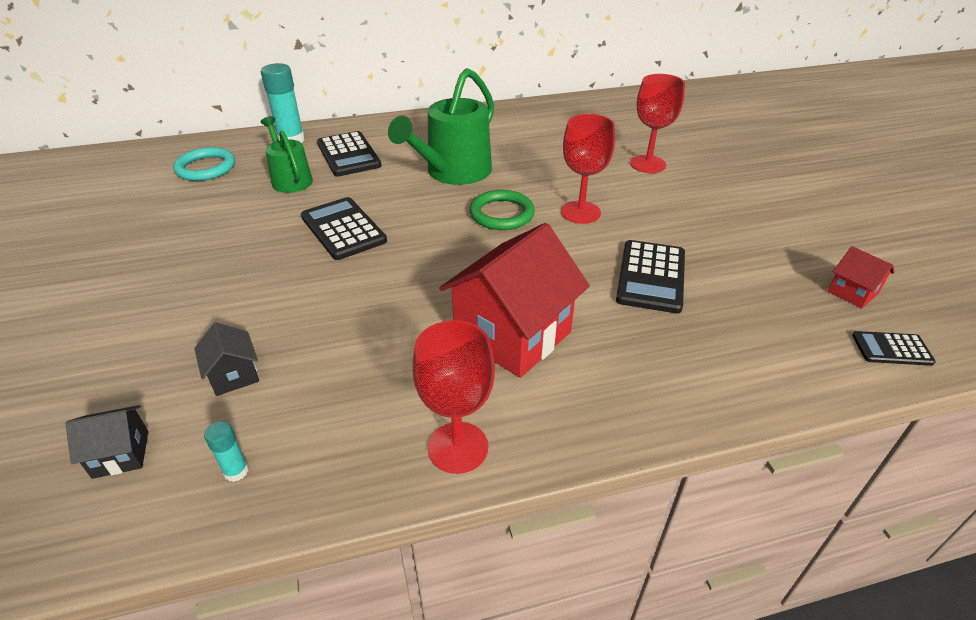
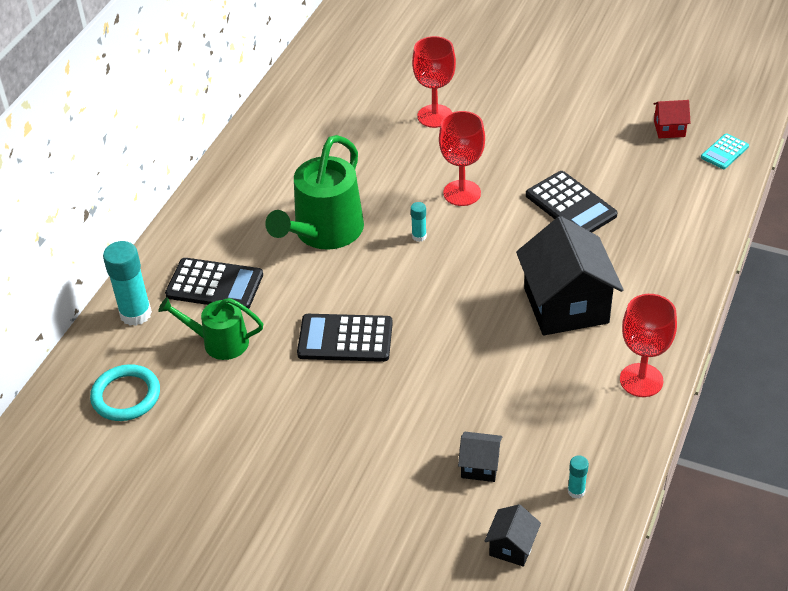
camera: 50 degrees left, 5 degrees up
green watering can [388,68,494,185] -> green watering can turned 45 degrees clockwise [265,135,364,250]
red house [439,223,590,378] -> black house [516,216,624,336]
green ring [470,190,535,230] -> turquoise glue stick [411,202,427,242]
black calculator [852,331,936,366] -> turquoise calculator [701,133,749,169]

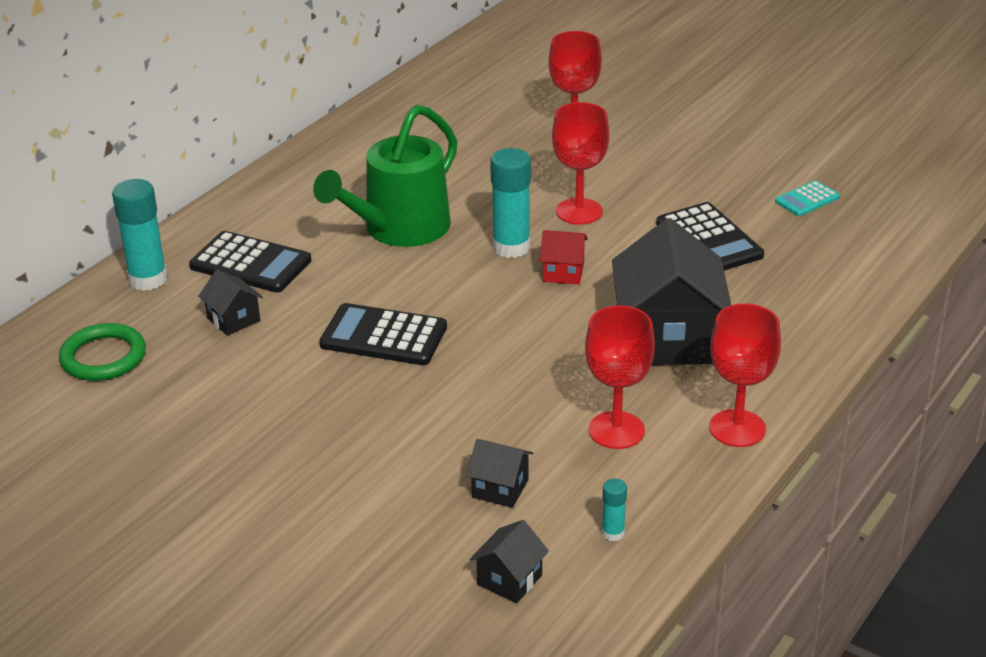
camera: 10 degrees right, 10 degrees down
turquoise ring [90,364,160,421] -> green ring [59,323,146,381]
green watering can [158,297,263,360] -> black house [198,269,263,336]
turquoise glue stick [411,202,427,242] -> turquoise glue stick [490,148,531,258], size x2.06
red house [653,100,690,138] -> red house moved to [540,230,588,285]
turquoise calculator [701,133,749,169] -> turquoise calculator moved to [775,180,840,216]
none -> red goblet [585,305,655,449]

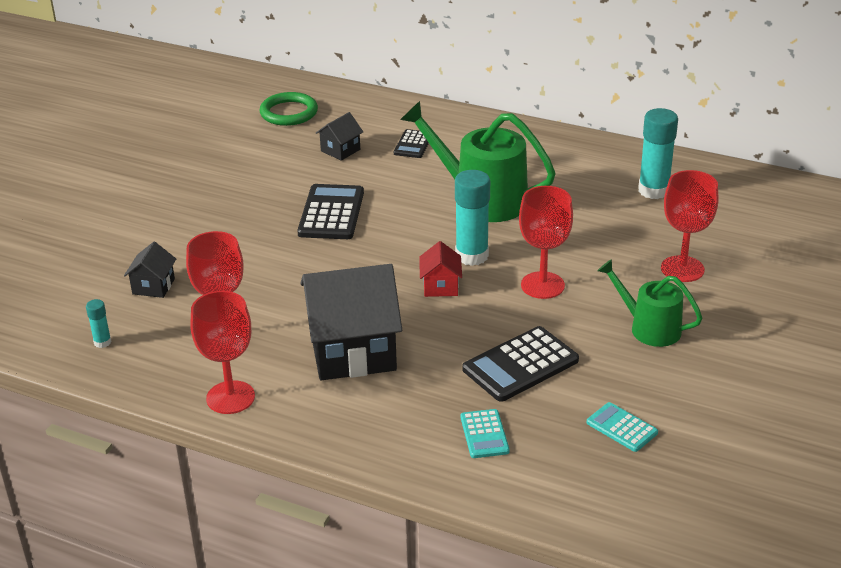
camera: 80 degrees right, 0 degrees up
turquoise glue stick [112,179,167,291] -> turquoise glue stick moved to [638,108,678,199]
black calculator [189,231,311,293] -> black calculator [394,129,429,158], size x0.57
black house [470,520,549,603] -> none
none -> turquoise calculator [461,409,509,458]
none -> green watering can [597,259,702,347]

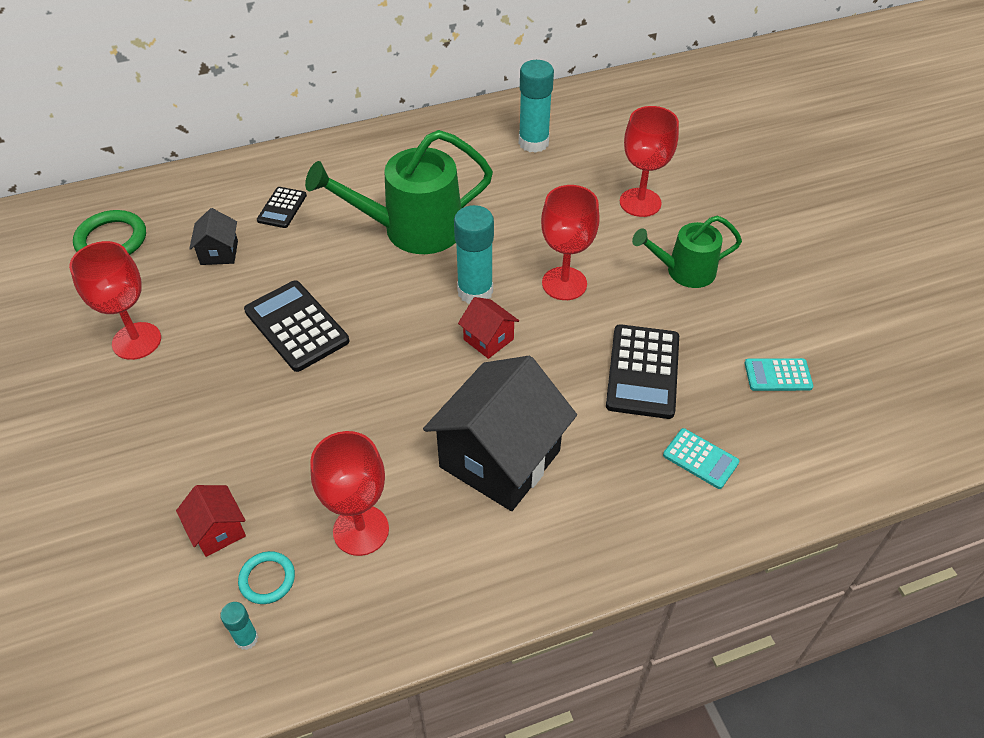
camera: 45 degrees left, 15 degrees up
black house [124,242,176,298] -> red house [176,485,246,557]
red goblet [190,291,255,414] -> red goblet moved to [69,241,161,360]
black calculator [394,129,429,158] -> black calculator turned 45 degrees clockwise [257,187,307,228]
none -> turquoise ring [238,551,295,604]

